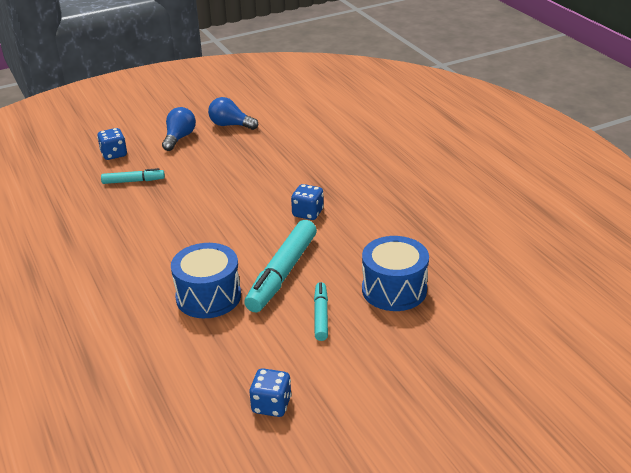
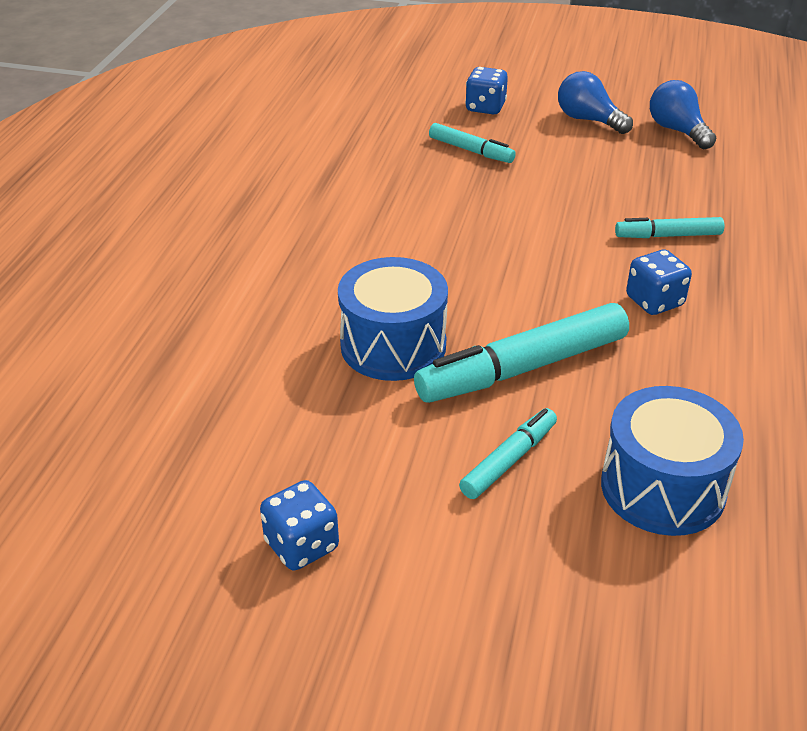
camera: 40 degrees right, 5 degrees up
blue light bulb [162,107,196,151] -> blue light bulb turned 105 degrees counterclockwise [558,71,633,134]
none -> turquoise marker [615,217,724,238]

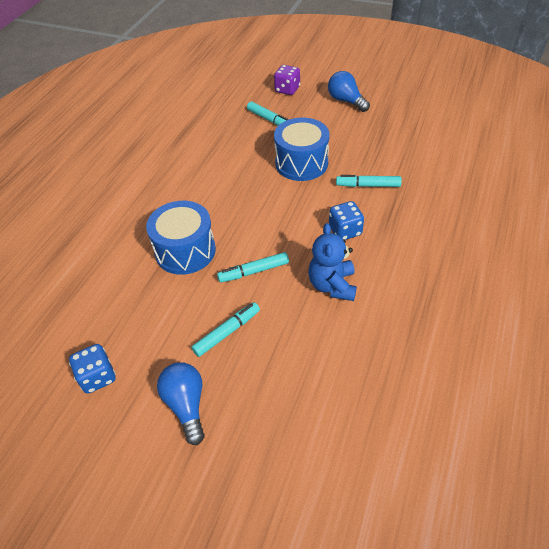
camera: 10 degrees right, 10 degrees up
turquoise marker [414,303,629,403] -> turquoise marker [217,252,289,283], size x0.54
blue dice [465,67,508,115] -> purple dice [274,65,300,95]
blue drum [601,386,744,536] -> blue drum moved to [274,118,329,181]
blue light bulb [650,80,716,149] -> blue light bulb moved to [157,362,205,445]
none -> blue teddy bear [308,223,357,301]

